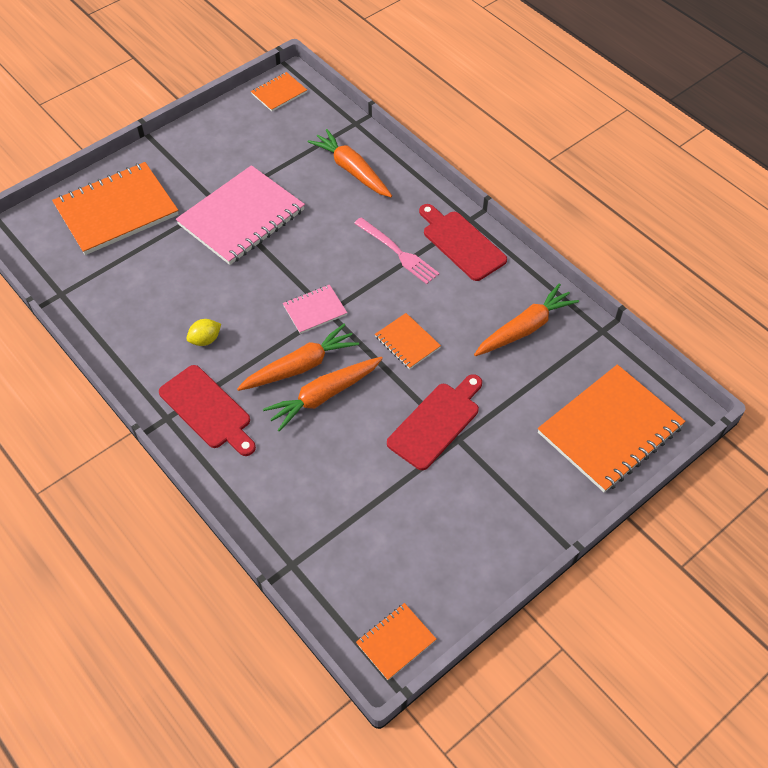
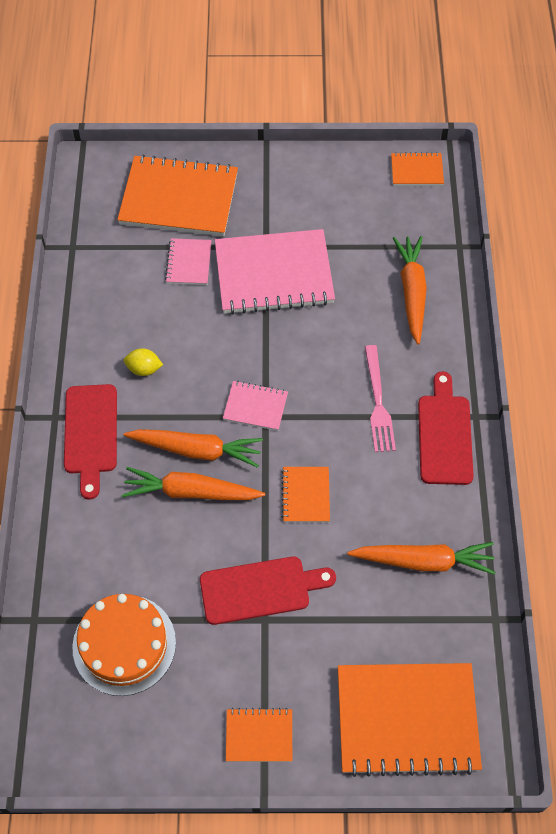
camera: 40 degrees right, 5 degrees up
orange notebook [356,603,436,680] -> orange notebook moved to [226,708,292,762]
none -> orange cake [72,594,176,696]
none -> pink notebook [165,238,212,285]

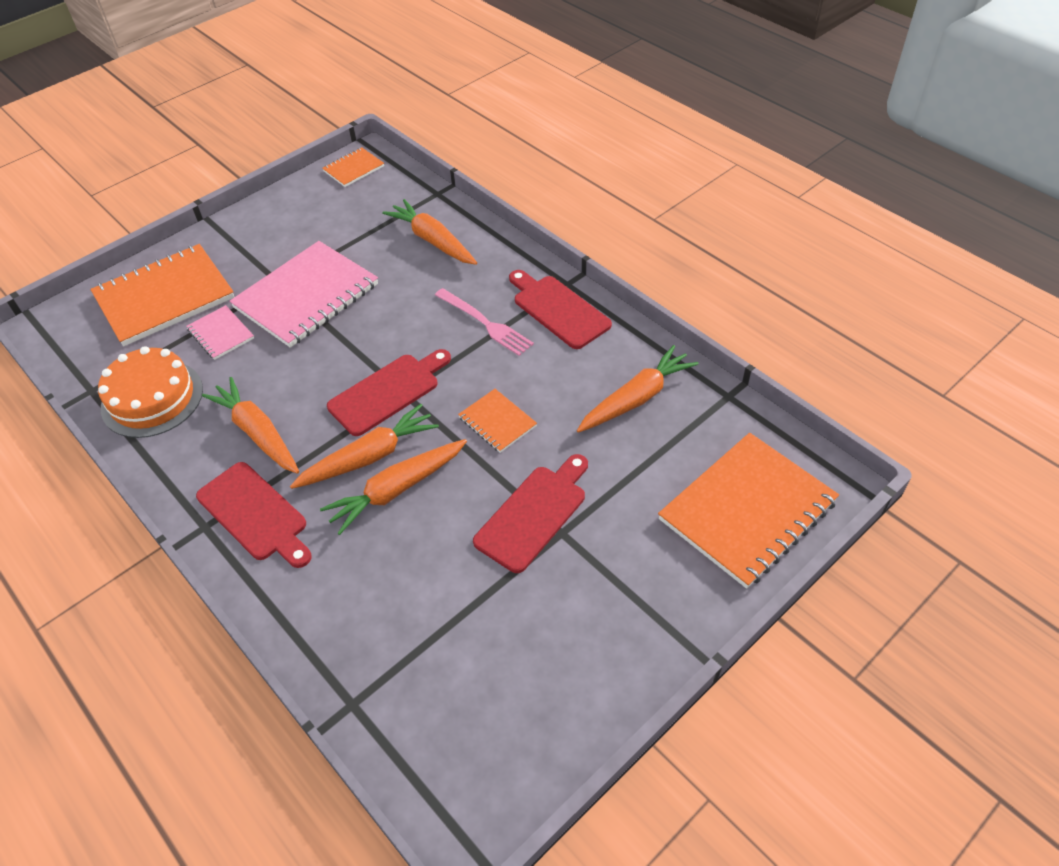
camera: 40 degrees left, 10 degrees down
orange cake [72,594,176,696] -> orange cake moved to [98,346,203,438]
yellow lemon [124,348,163,376] -> orange carrot [202,377,299,474]
pink notebook [223,381,288,431] -> red cutting board [327,349,451,436]
orange notebook [226,708,292,762] -> none

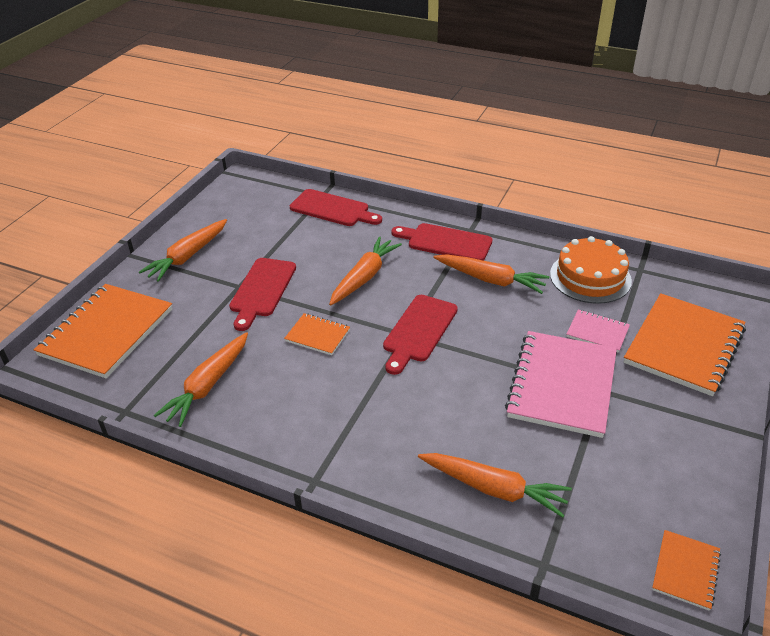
camera: 155 degrees right, 10 degrees down
orange carrot [290,404,439,489] -> orange carrot moved to [139,219,227,282]
pink fork [435,288,534,356] -> none
red cutting board [509,270,612,349] -> red cutting board moved to [290,189,382,226]

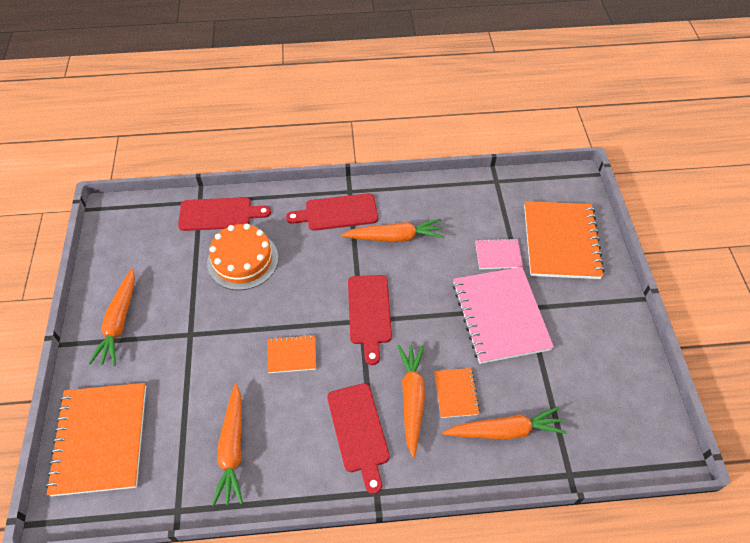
camera: 30 degrees left, 15 degrees up
red cutting board [229,258,296,331] -> red cutting board moved to [327,383,390,494]
orange carrot [329,237,402,305] -> orange carrot moved to [397,345,425,458]
orange cake [550,236,632,304] -> orange cake moved to [207,224,278,290]
orange notebook [652,530,721,611] -> orange notebook moved to [434,368,480,418]

